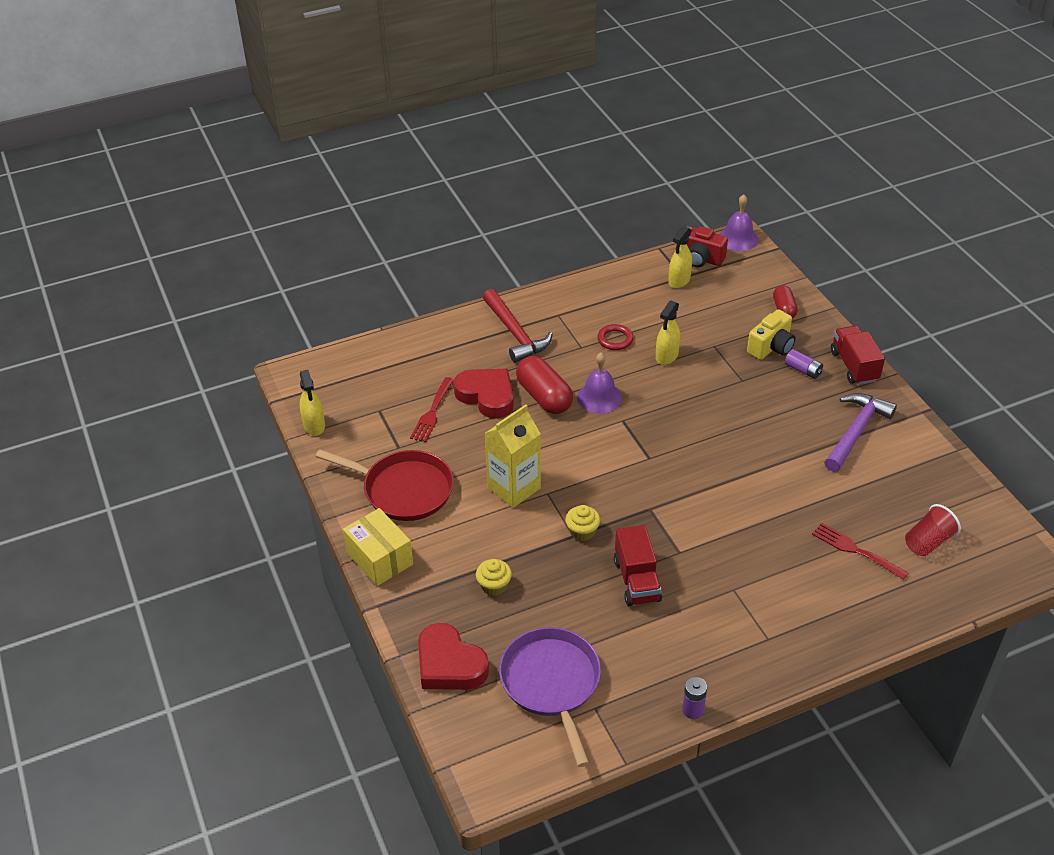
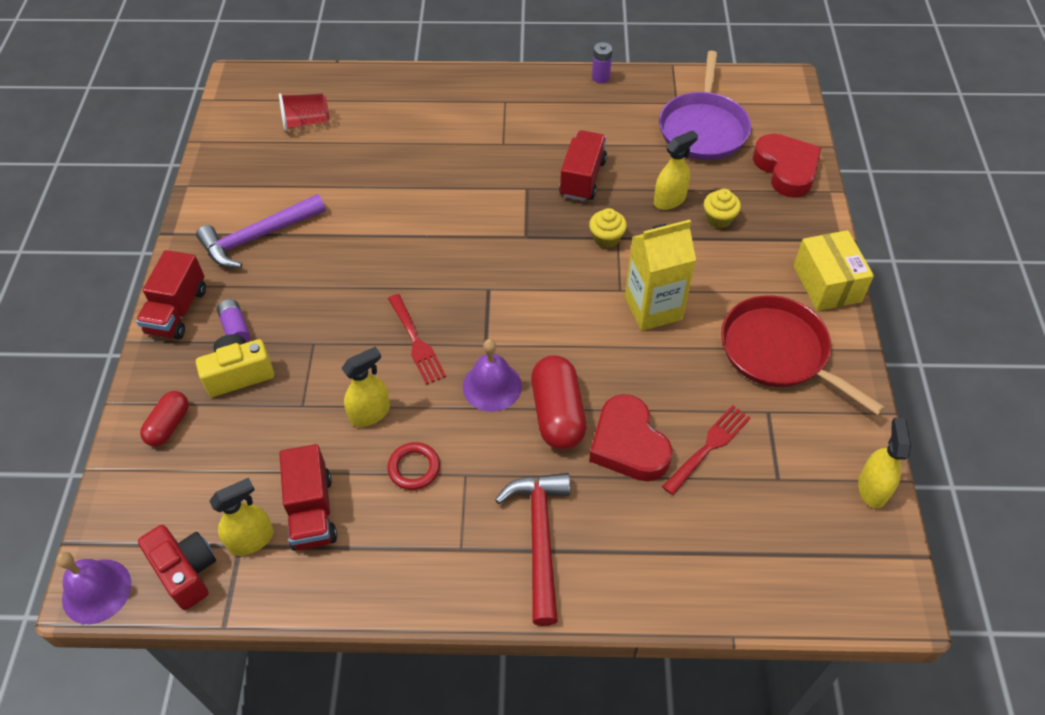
camera: 155 degrees left, 10 degrees up
red fork [812,523,908,580] -> red fork moved to [388,294,446,385]
none -> red truck [279,444,337,550]
none -> yellow spray bottle [654,130,698,210]

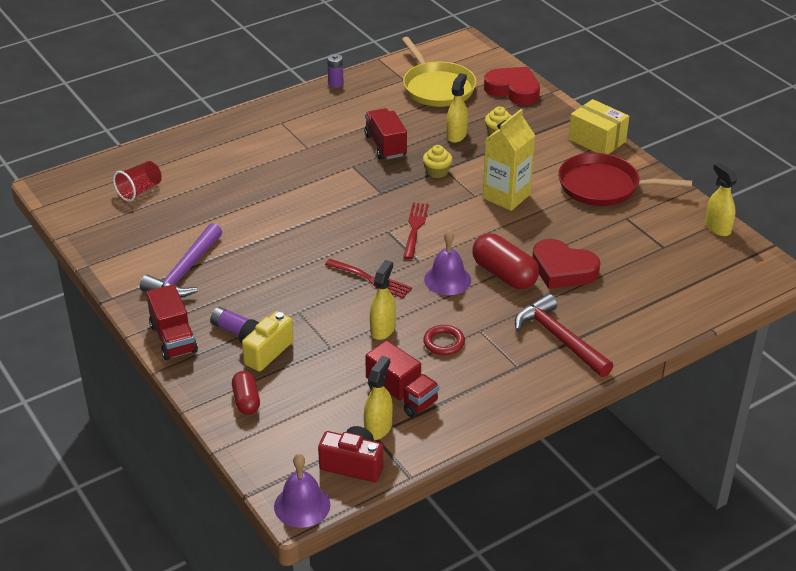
camera: 35 degrees left, 15 degrees down
purple pan [659,51,751,160] -> yellow pan [402,37,477,107]
red fork [662,405,751,495] -> red fork moved to [403,203,429,259]

